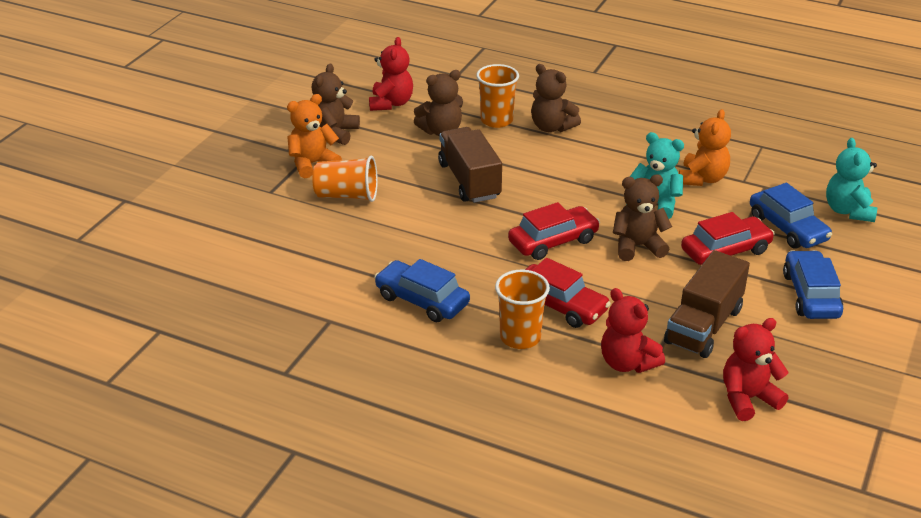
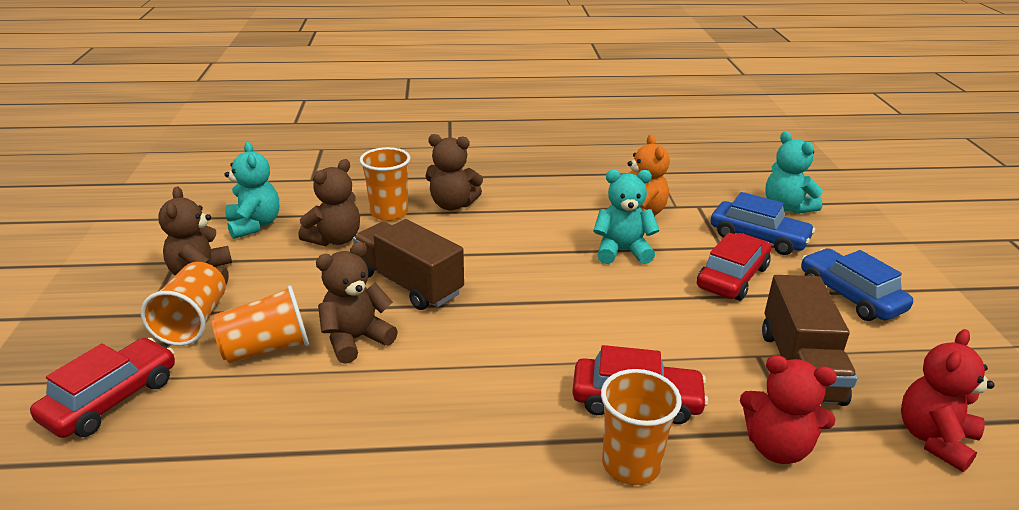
camera: 30 degrees left, 5 degrees down
orange teddy bear [287,94,342,178] -> orange cup [141,262,226,346]
red teddy bear [369,37,413,111] -> turquoise teddy bear [224,142,279,239]
blue car [374,259,470,323] -> none
red car [508,202,600,260] -> red car moved to [30,338,175,438]
brown teddy bear [613,175,672,261] -> brown teddy bear moved to [316,242,398,364]

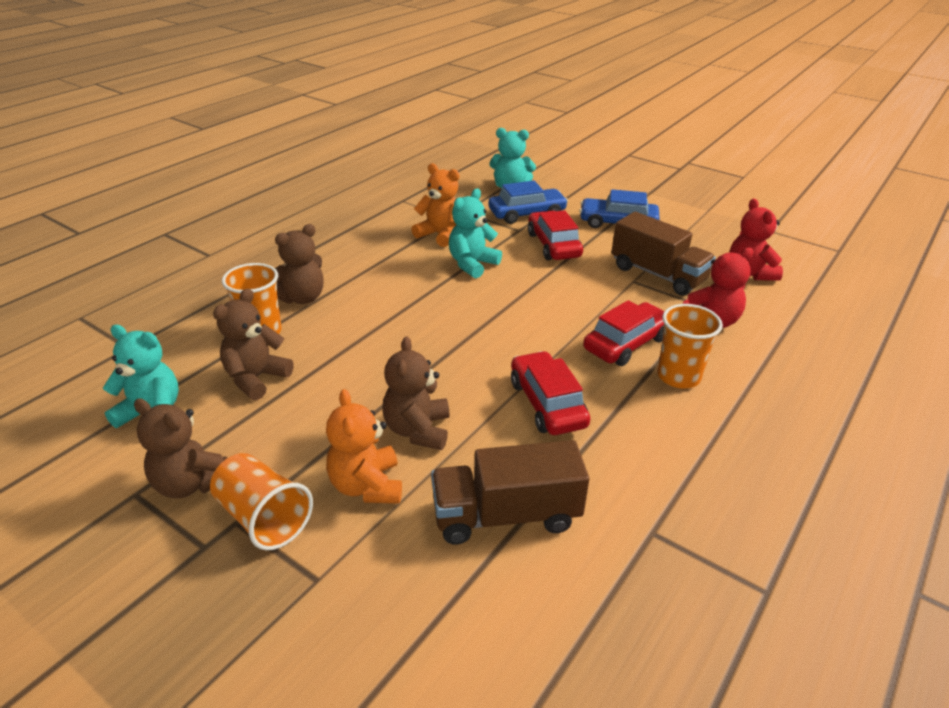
camera: 50 degrees left, 5 degrees up
red car [30,338,175,438] -> red car moved to [511,351,590,435]
orange cup [212,285,309,363] -> orange teddy bear [326,389,402,504]
brown teddy bear [298,159,360,246] -> brown teddy bear turned 135 degrees counterclockwise [213,289,294,400]
brown truck [353,219,464,310] -> brown truck moved to [431,440,589,544]

